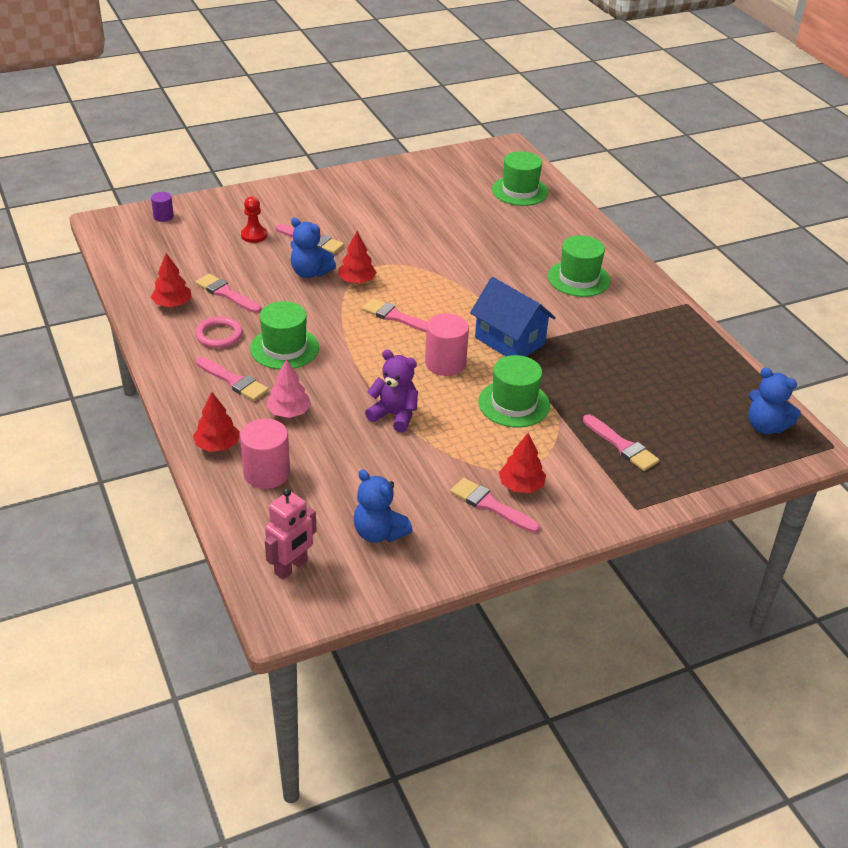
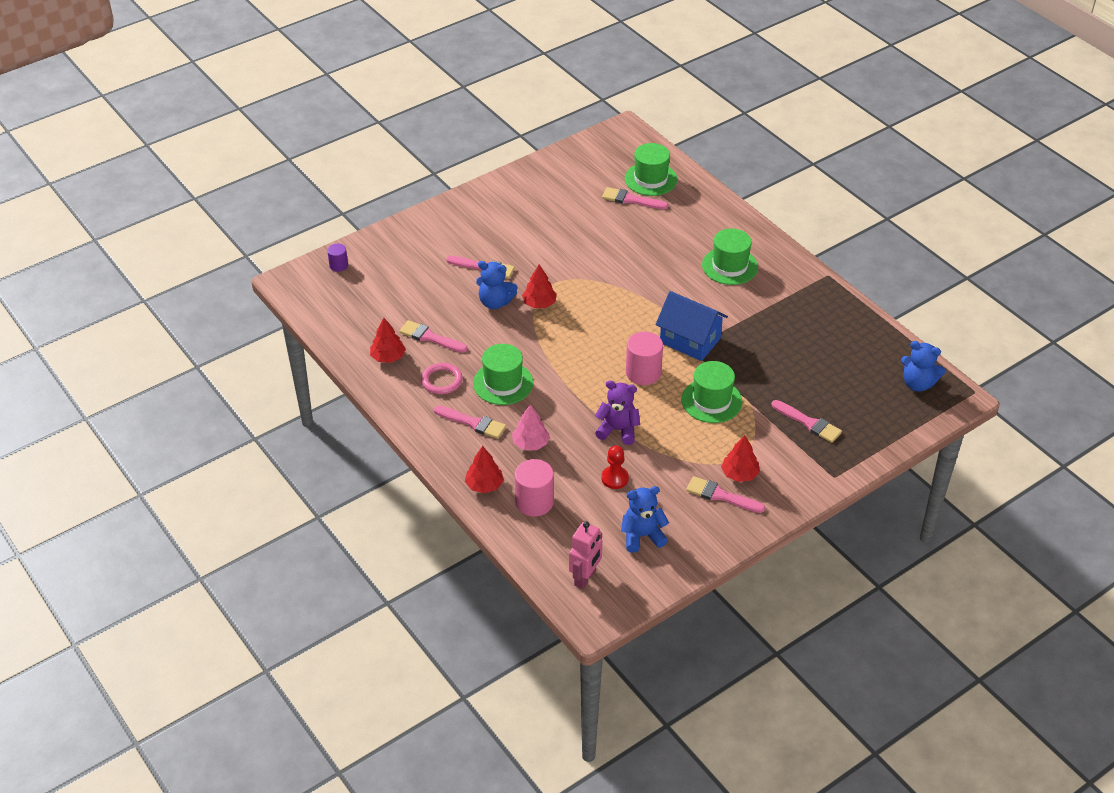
camera: 10 degrees left, 5 degrees up
red pawn [241,196,267,243] -> red pawn moved to [601,445,629,489]
blue teddy bear [354,469,413,543] -> blue teddy bear turned 135 degrees clockwise [621,486,669,553]
pink brush [362,298,428,332] -> pink brush moved to [602,187,668,209]

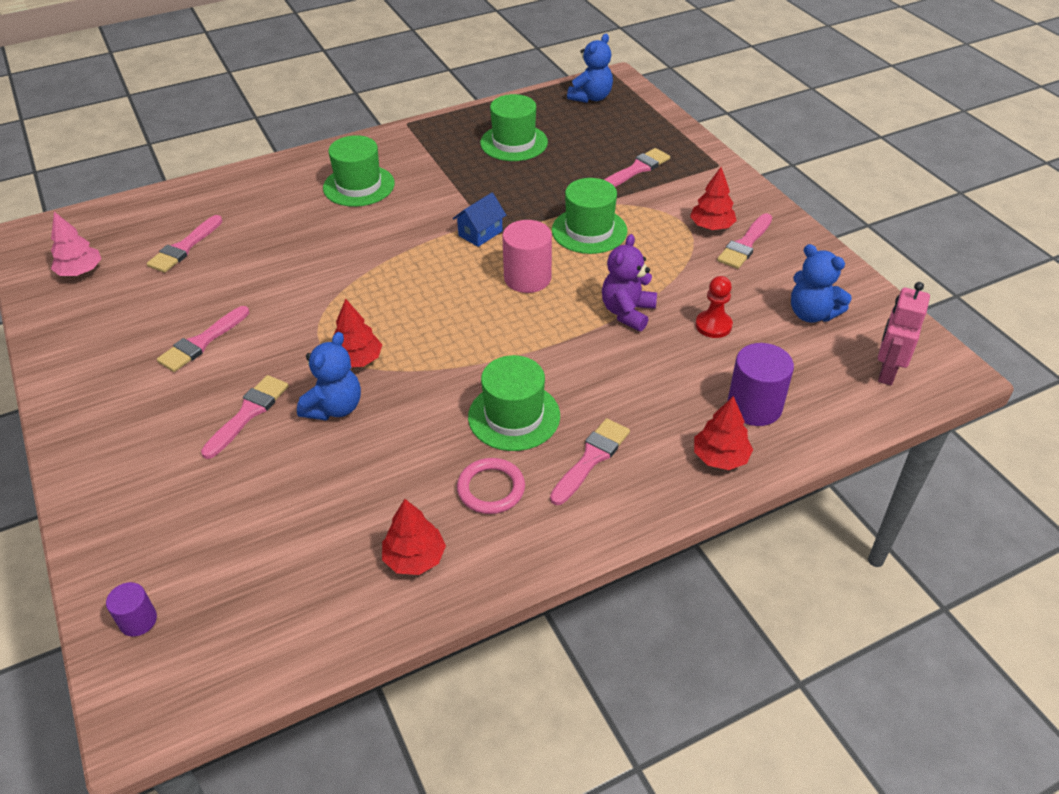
camera: 80 degrees left, 0 degrees up
pink brush [399,320,468,353] -> pink brush moved to [157,306,249,372]
pink tree [512,404,550,450] -> pink tree moved to [51,212,102,276]
pink cylinder [515,459,554,516] -> purple cylinder [728,343,794,426]
pink robot [569,522,602,589] -> pink robot turned 105 degrees counterclockwise [878,282,930,385]
blue teddy bear [621,486,669,553] -> blue teddy bear turned 45 degrees counterclockwise [791,244,852,323]
green hat [625,143,677,196] -> green hat moved to [480,94,548,161]
blue house [656,291,728,361] -> blue house [453,193,506,247], size x0.56

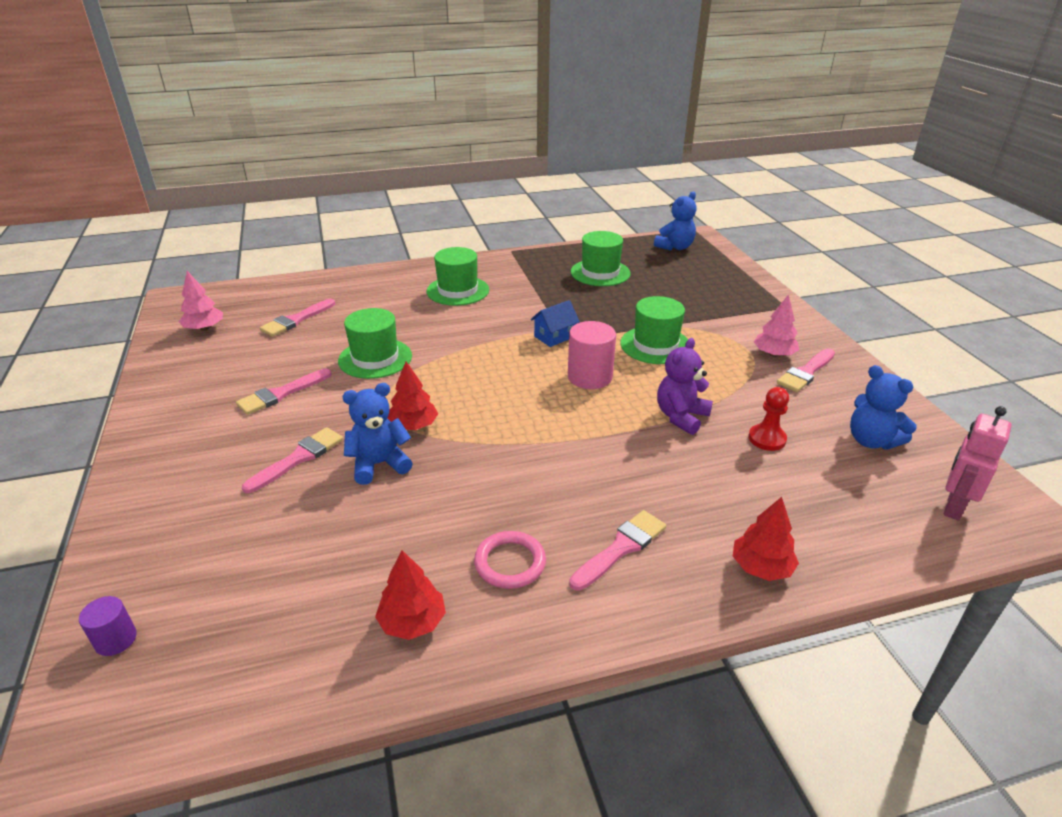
camera: 10 degrees right, 10 degrees down
blue teddy bear [297,332,361,421] -> blue teddy bear turned 150 degrees counterclockwise [342,383,413,485]
green hat [468,355,560,451] -> green hat moved to [338,308,412,379]
pink brush [604,148,670,187] -> none
red tree [690,167,737,230] -> pink tree [754,295,799,357]
purple cylinder [728,343,794,426] -> none

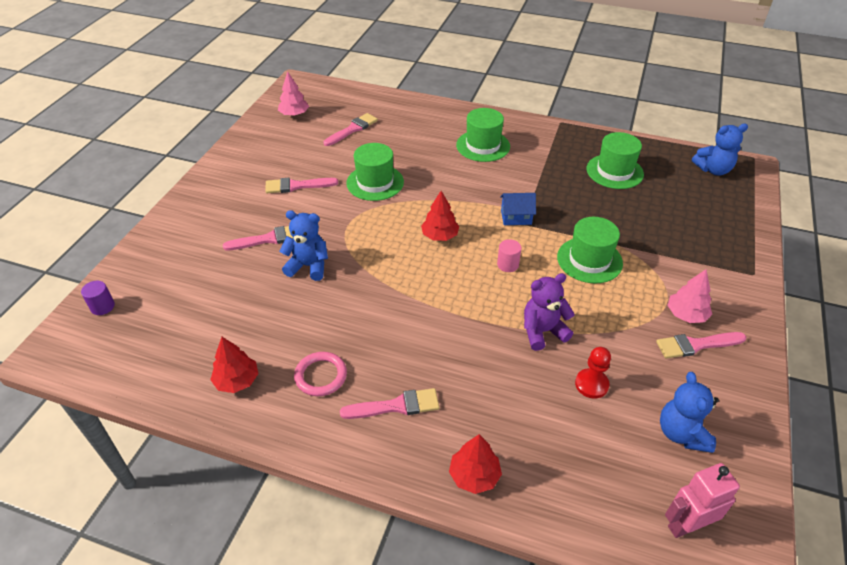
camera: 35 degrees right, 10 degrees up
pink brush [259,299,335,337] -> pink brush turned 150 degrees clockwise [323,113,378,146]
red tree [387,361,438,430] -> red tree moved to [421,191,459,241]
pink cylinder [568,321,616,389] -> pink cylinder [497,239,521,272], size x0.56

